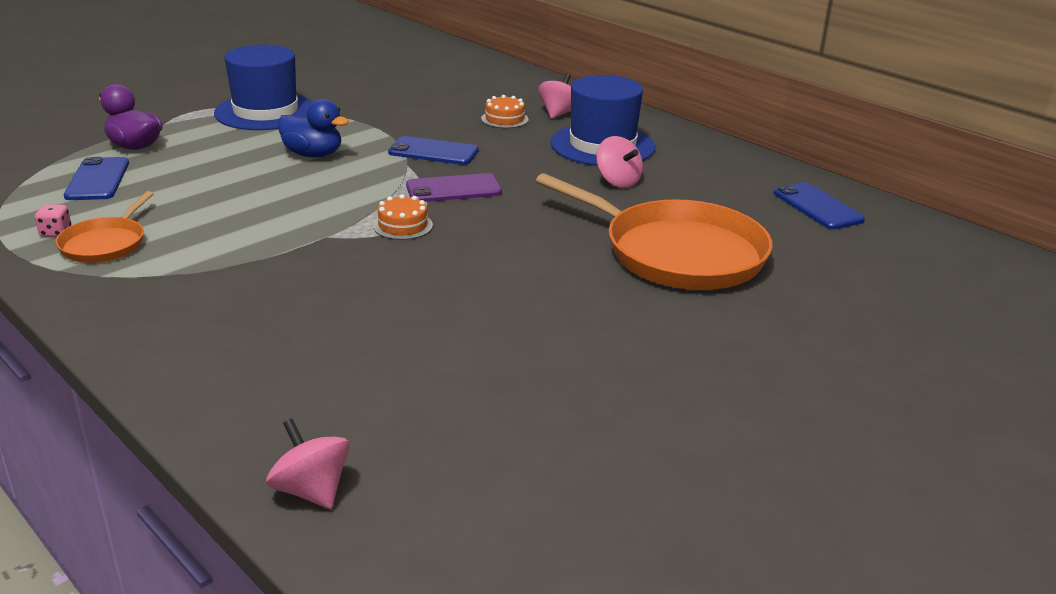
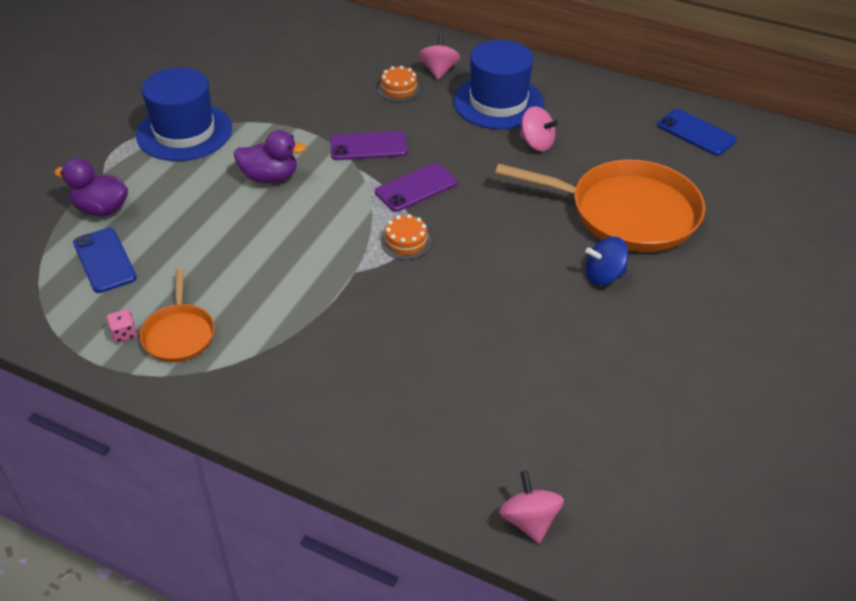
camera: 20 degrees left, 15 degrees up
pink spinning top [266,418,350,509] -> pink spinning top turned 45 degrees clockwise [499,471,564,543]
blue duck [278,99,349,158] -> purple duck [234,130,306,183]
blue phone [388,136,479,165] -> purple phone [330,131,407,160]
none -> blue spinning top [585,237,628,286]

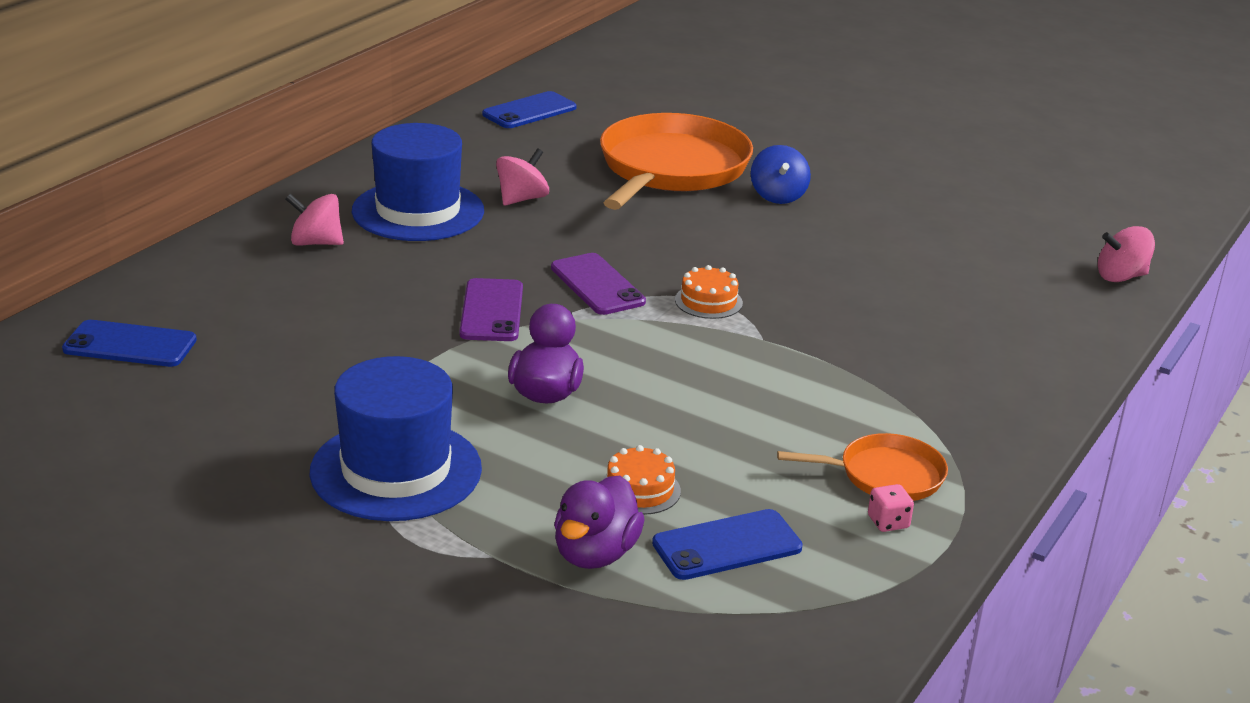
camera: 85 degrees left, 15 degrees down
orange cake [378,66,420,102] -> orange cake moved to [601,445,681,515]
none -> blue phone [62,320,197,367]

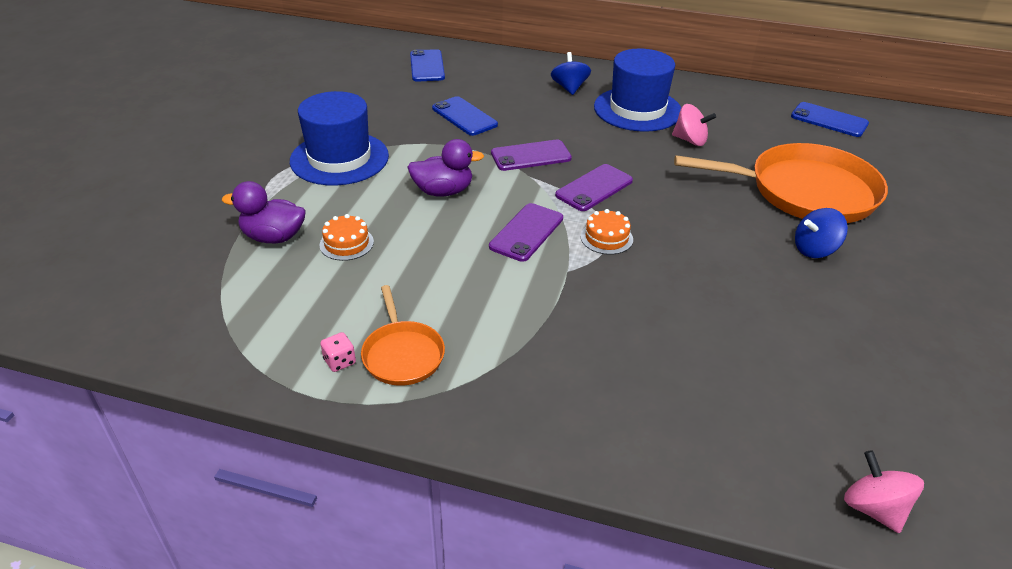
camera: 75 degrees right, 10 degrees up
pink spinning top [285,194,344,246] -> blue spinning top [551,52,591,95]
blue phone [652,509,803,580] -> blue phone moved to [432,96,498,136]
none -> purple phone [489,203,563,262]

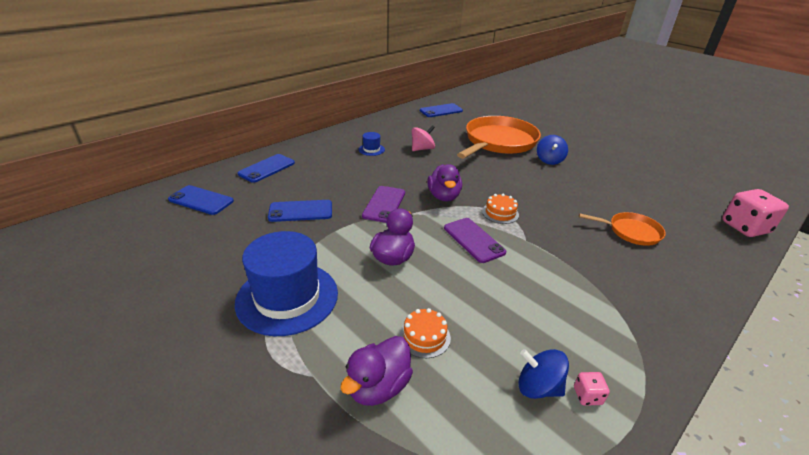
camera: 60 degrees left, 5 degrees down
orange pan [361,285,445,386] -> orange pan moved to [579,212,666,246]
blue spinning top [551,52,591,95] -> blue spinning top moved to [518,349,569,399]
purple phone [555,164,633,211] -> purple duck [427,164,462,201]
blue hat [594,48,681,132] -> blue hat [359,132,385,156], size x0.42
pink spinning top [844,450,924,533] -> pink dice [722,189,789,237]
none -> blue phone [238,154,295,183]

